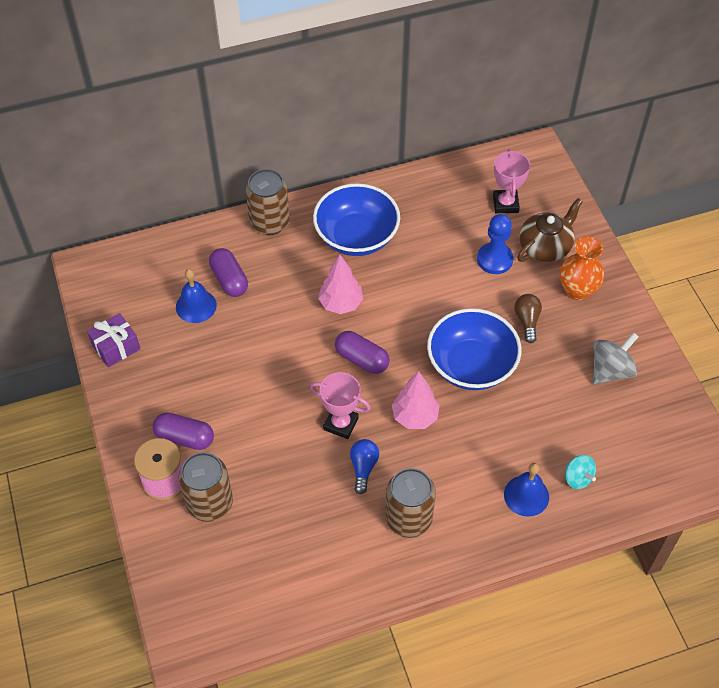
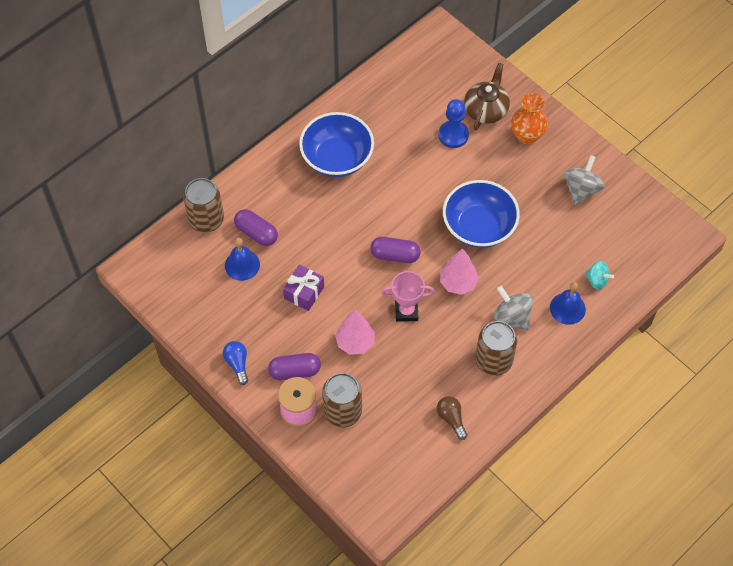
camera: 25 degrees left, 5 degrees up
purple gift [87,313,140,367] -> purple gift moved to [283,265,324,311]
brown can [246,169,290,235] -> brown can moved to [183,178,224,233]
pink tree [318,255,363,314] -> pink tree moved to [335,310,375,355]
blue light bulb [350,439,379,494] -> blue light bulb moved to [223,341,248,385]
pink trophy [493,149,530,213] -> none
brown light bulb [515,294,542,343] -> brown light bulb moved to [437,396,467,440]
none -> grey spinning top [494,286,533,331]

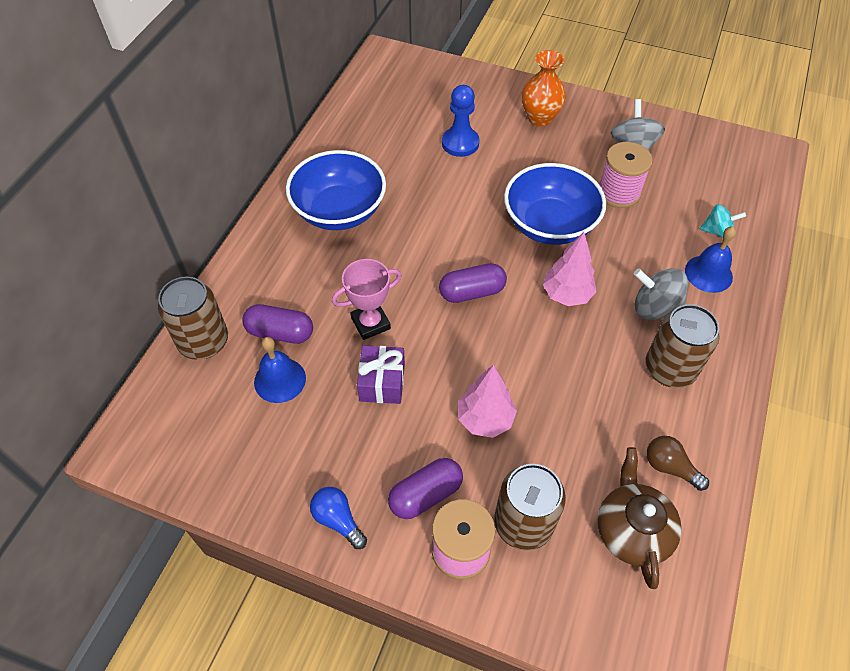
camera: 25 degrees left, 5 degrees down
pink trophy [381,271,434,322] -> pink trophy moved to [332,259,402,340]
brown teapot [464,63,510,131] -> brown teapot moved to [597,447,682,589]
none -> pink spool [599,142,653,208]

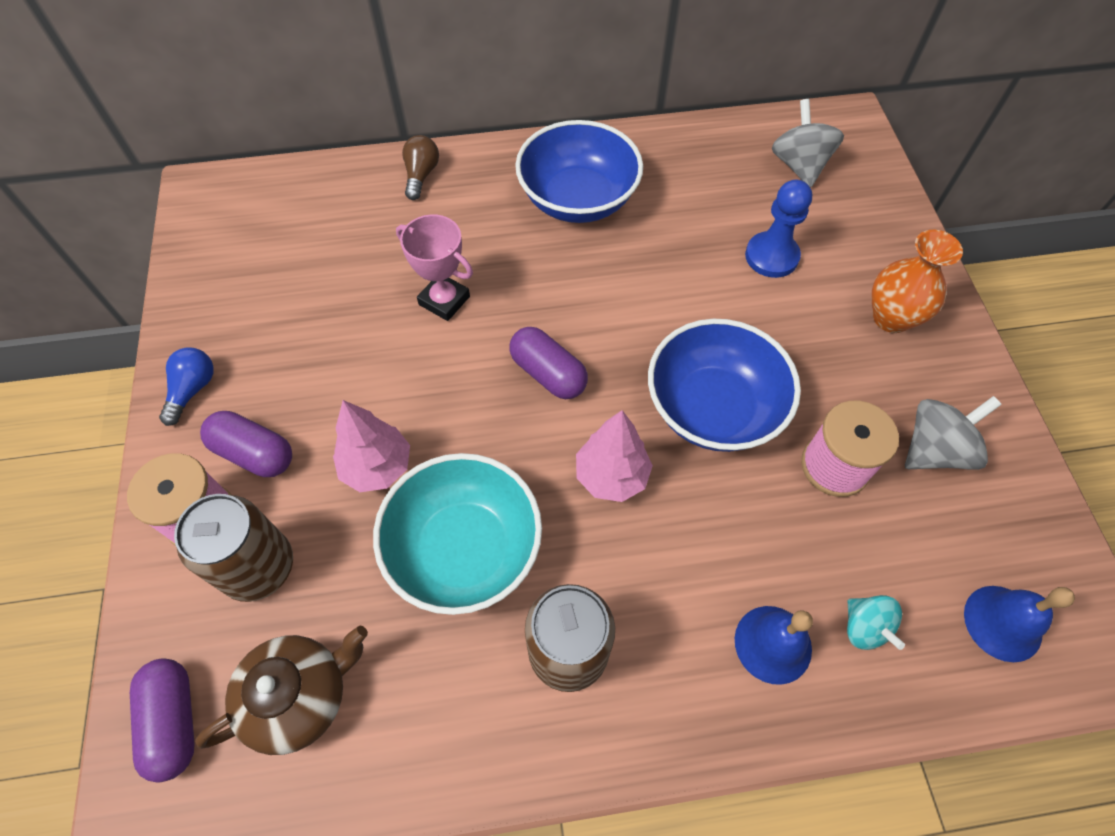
camera: 60 degrees right, 5 degrees up
brown can [158,277,228,360] -> none
purple capsule [242,304,313,344] -> purple capsule moved to [130,658,195,783]
blue bell [254,337,306,403] -> blue bell moved to [964,586,1075,662]
purple gift [357,346,405,404] -> none
grey spinning top [634,268,688,320] -> grey spinning top moved to [772,99,844,188]
brown light bulb [647,436,709,491] -> brown light bulb moved to [402,135,439,200]
none -> turquoise bowl [373,453,542,615]

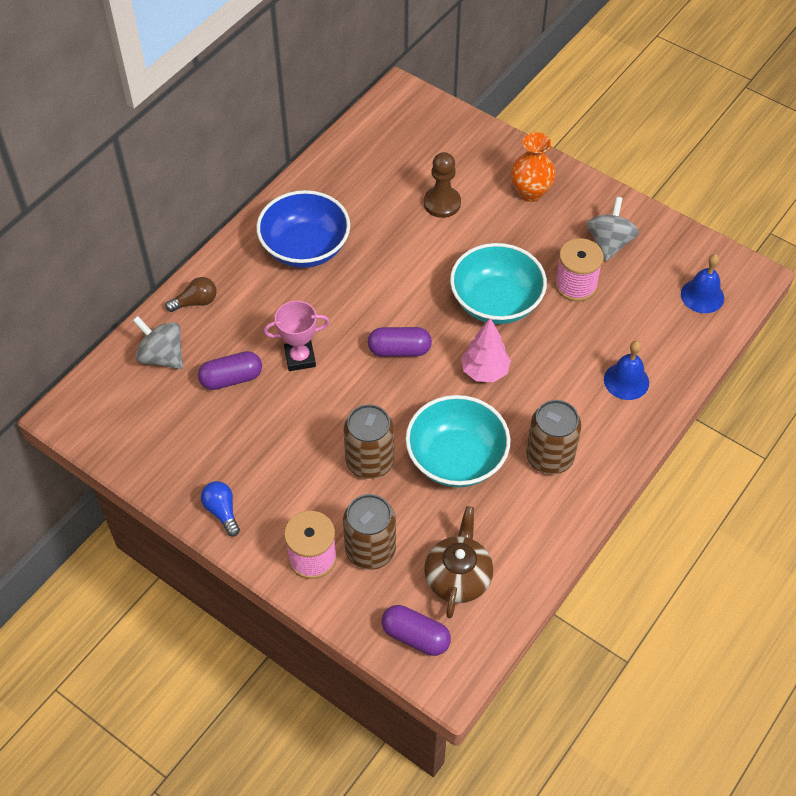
camera: 45 degrees left, 5 degrees down
purple capsule [200,411,292,477] -> purple capsule moved to [198,351,262,390]
pink tree [333,400,410,492] -> brown can [344,404,394,479]
brown light bulb [402,135,439,200] -> brown light bulb turned 105 degrees clockwise [165,277,217,312]
blue bowl [648,319,801,452] -> turquoise bowl [450,243,547,324]
blue pawn [745,180,812,278] -> brown pawn [424,152,461,218]
grey spinning top [772,99,844,188] -> grey spinning top moved to [132,316,183,369]
turquoise spinning top [847,595,905,650] -> none

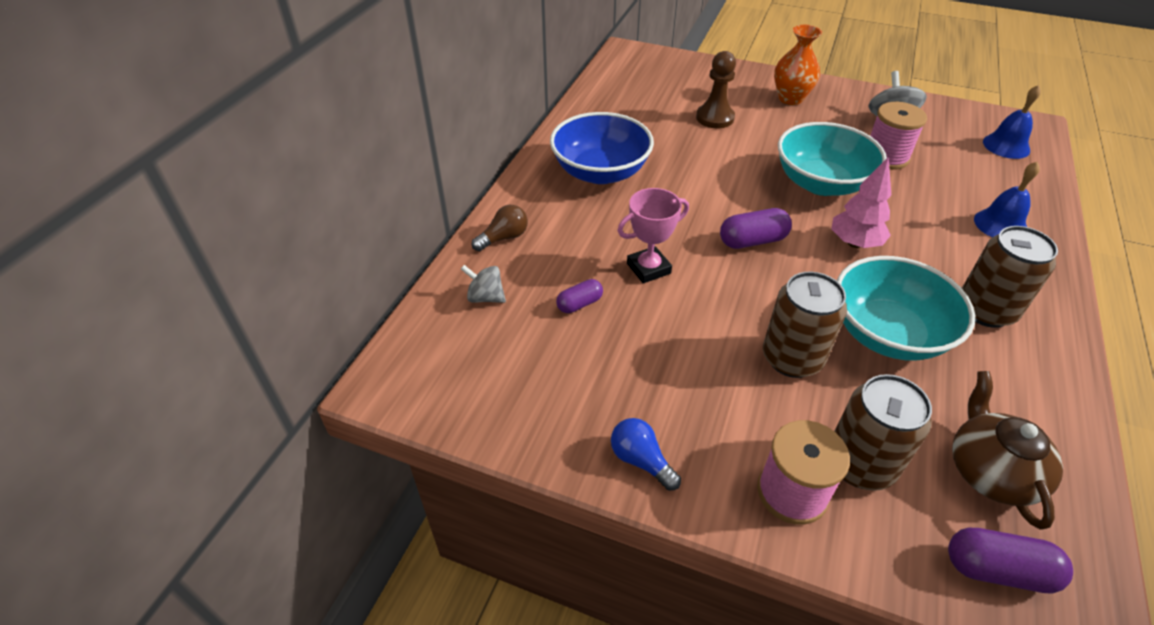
camera: 15 degrees left, 10 degrees down
grey spinning top [132,316,183,369] -> grey spinning top [461,265,506,303], size x0.65
purple capsule [198,351,262,390] -> purple capsule [556,279,603,313], size x0.64

